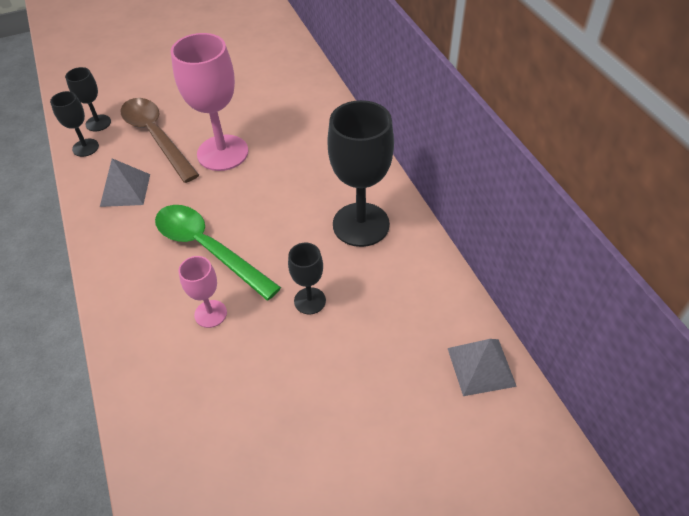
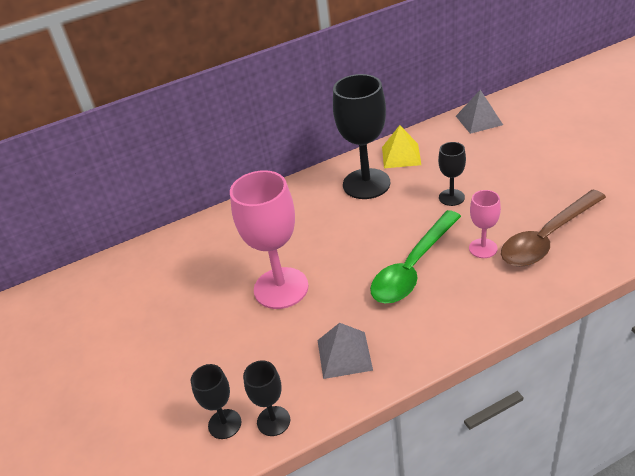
camera: 90 degrees left, 10 degrees down
brown spoon [120,98,199,183] -> brown spoon moved to [501,189,606,267]
none -> yellow pyramid [382,125,421,168]

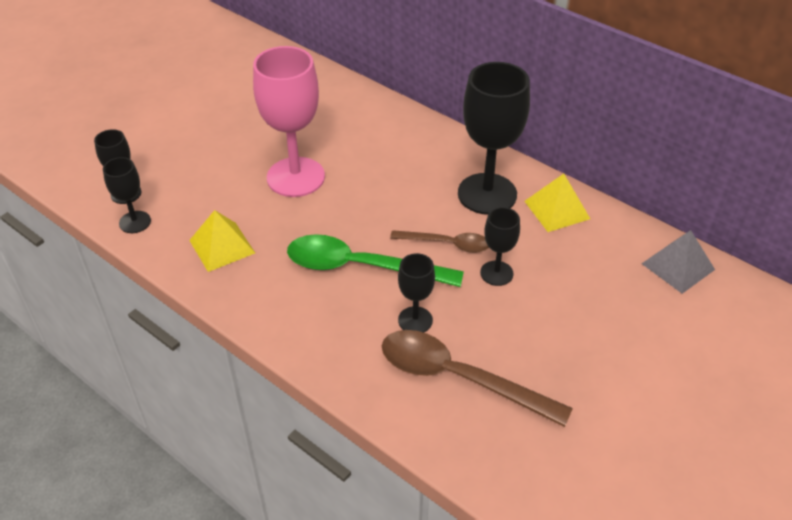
camera: 60 degrees right, 5 degrees up
grey pyramid [317,323,373,379] -> yellow pyramid [189,210,255,272]
pink goblet [469,190,501,258] -> black goblet [398,253,435,333]
none -> brown spoon [390,230,489,253]

